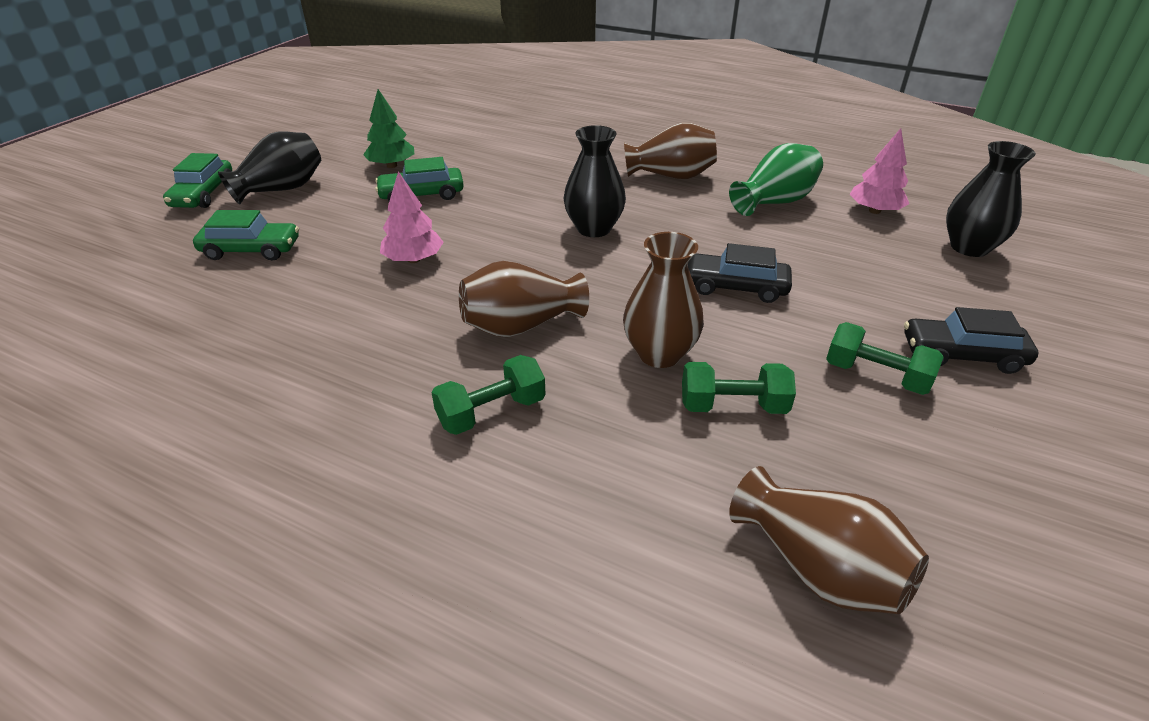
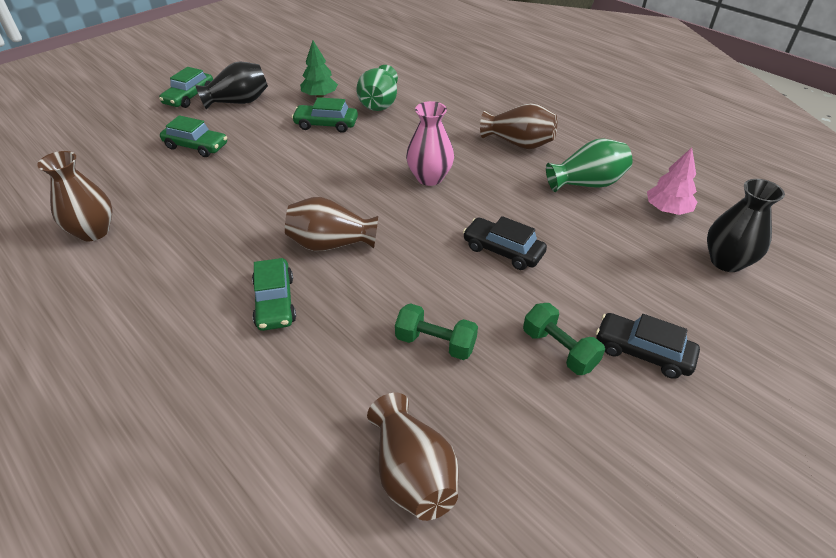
camera: 20 degrees right, 5 degrees up
pink tree [380,171,444,263] -> none
green dumbbell [431,355,546,435] -> green car [252,258,296,331]
black vase [563,125,626,237] -> pink vase [406,101,454,186]
brown vase [623,232,704,368] -> brown vase moved to [37,151,113,241]
none -> green vase [356,65,398,111]

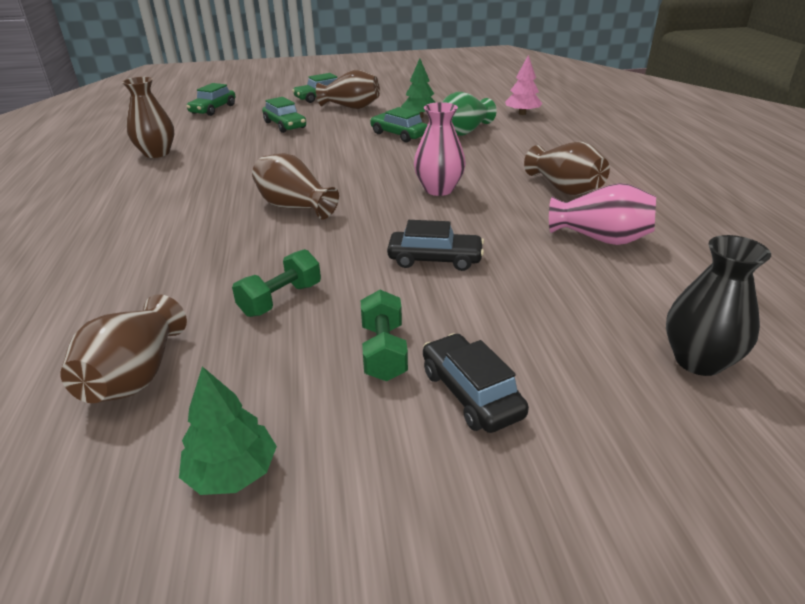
camera: 35 degrees right, 10 degrees down
black vase [195,61,268,110] -> brown vase [316,70,380,109]
green car [252,258,296,331] -> green car moved to [186,83,236,116]
green dumbbell [395,303,478,360] -> green dumbbell turned 75 degrees clockwise [232,249,321,317]
black car [463,216,547,270] -> black car turned 120 degrees clockwise [387,220,484,271]
green vase [546,138,632,192] -> pink vase [549,183,656,245]
pink tree [647,147,697,215] -> pink tree moved to [505,55,542,115]
none -> green tree [179,366,277,495]

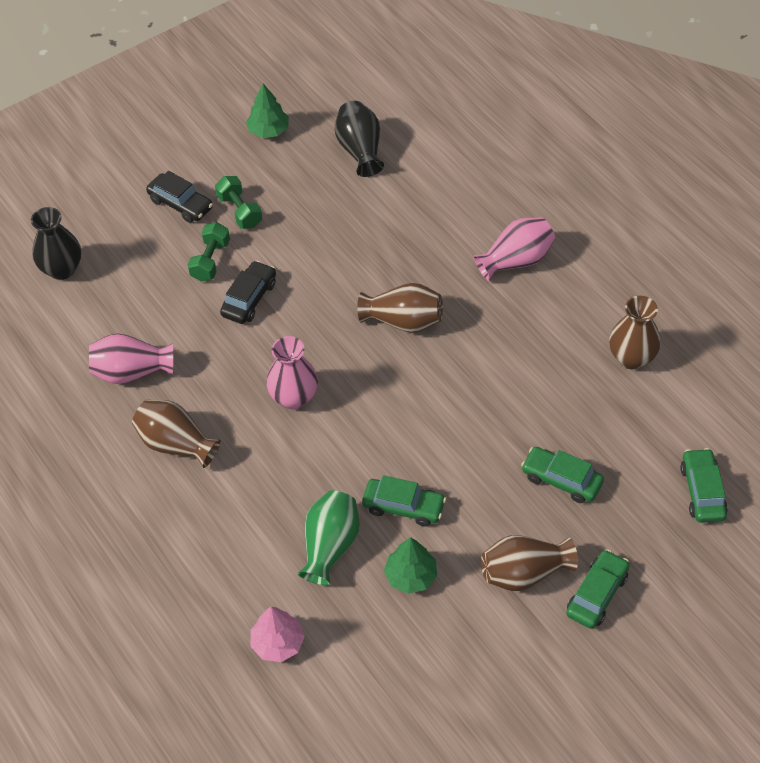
camera: 155 degrees right, 20 degrees up
brown vase [60,294,187,403] -> black vase [335,101,384,177]
green dumbbell [232,249,321,317] -> green dumbbell moved to [188,222,230,282]
black car [387,220,484,271] -> black car turned 135 degrees clockwise [220,261,276,324]
none -> pink vase [474,217,555,281]

